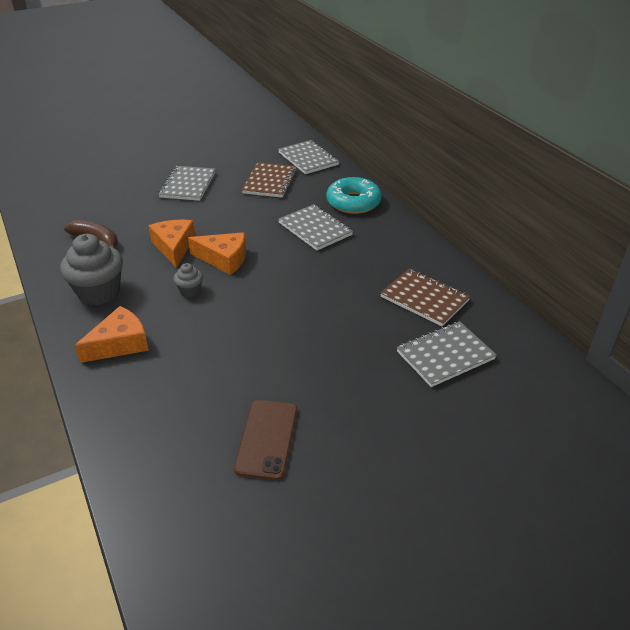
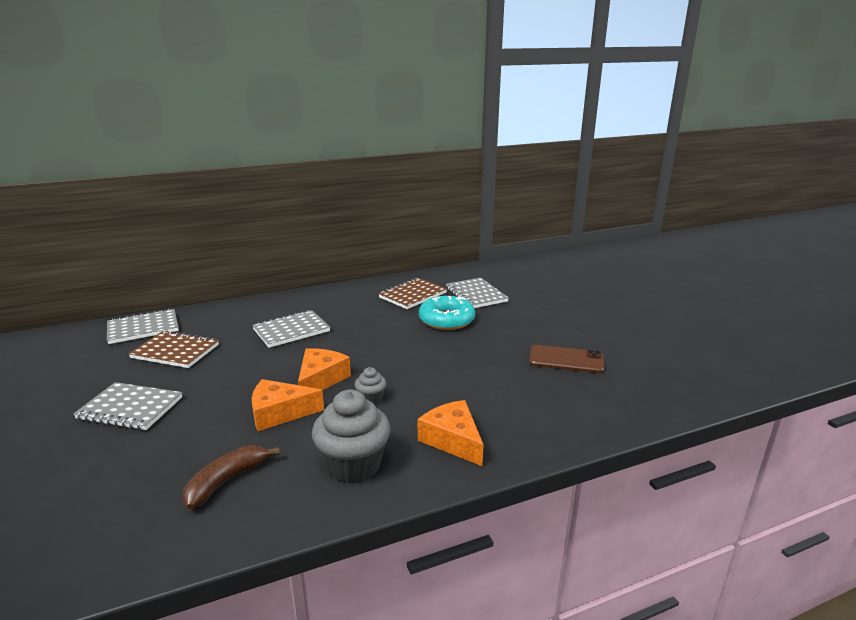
camera: 85 degrees left, 15 degrees down
turquoise donut [326,177,382,214] -> turquoise donut moved to [419,296,475,330]

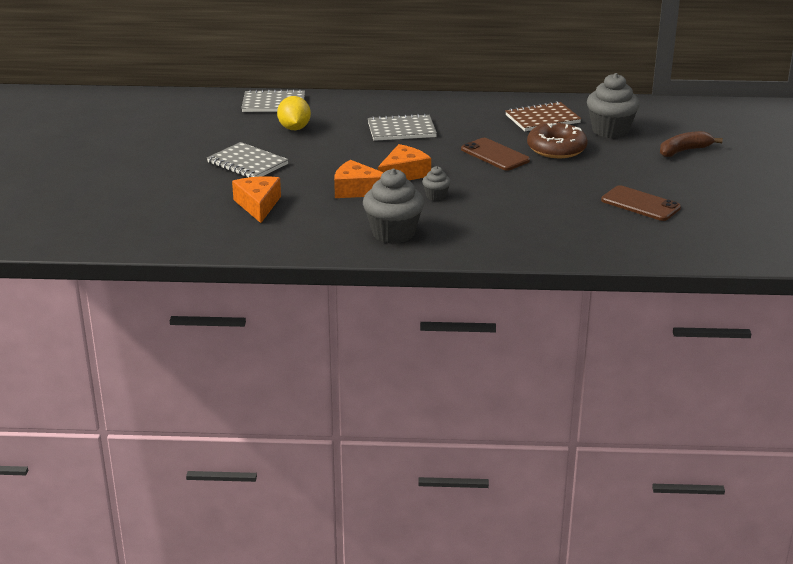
camera: 25 degrees right, 5 degrees up
brown notebook [128,330,219,368] -> yellow lemon [277,96,311,130]
brown banana [182,445,280,509] -> brown banana moved to [660,131,723,157]
orange cheese [418,400,484,466] -> orange cheese moved to [232,176,281,223]
turquoise donut [419,296,475,330] -> brown donut [527,123,588,158]
grey notebook [446,278,509,308] -> grey cupcake [587,73,640,138]
none -> brown phone [461,138,530,171]

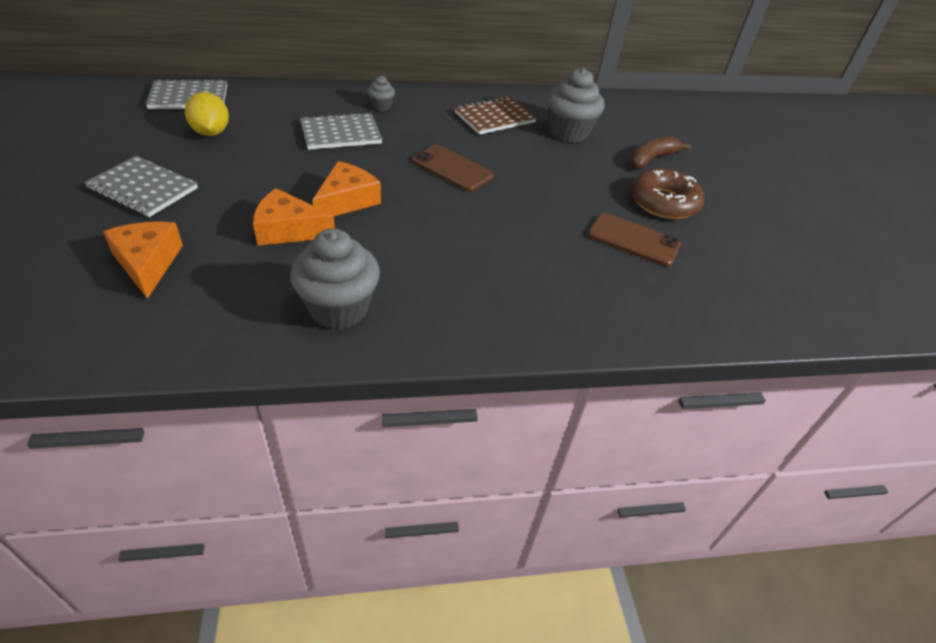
camera: 15 degrees left, 15 degrees up
grey cupcake [422,166,451,201] -> grey cupcake moved to [367,75,395,111]
brown donut [527,123,588,158] -> brown donut moved to [631,169,704,219]

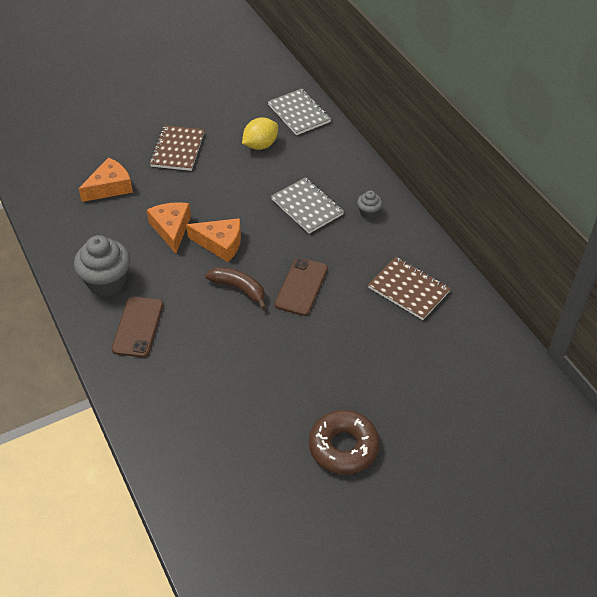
camera: 75 degrees right, 5 degrees up
grey notebook [84,156,198,217] -> brown notebook [149,125,204,171]
grey cupcake [547,68,605,143] -> none
brown phone [588,213,681,266] -> brown phone moved to [111,297,163,357]
brown banana [631,137,691,168] -> brown banana moved to [205,267,266,309]

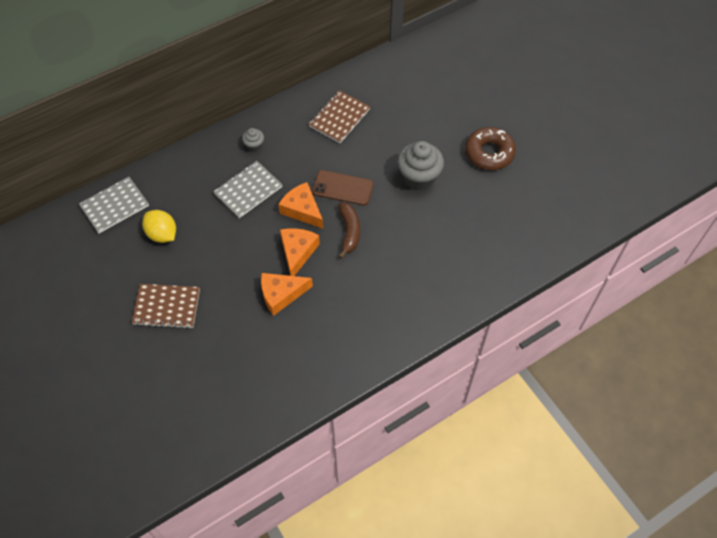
camera: 95 degrees left, 10 degrees up
grey cupcake [74,235,130,297] -> grey cupcake moved to [397,141,444,191]
orange cheese [79,157,133,202] -> orange cheese moved to [278,182,323,229]
brown phone [111,297,163,357] -> none
brown banana [205,267,266,309] -> brown banana turned 150 degrees clockwise [338,203,360,259]

